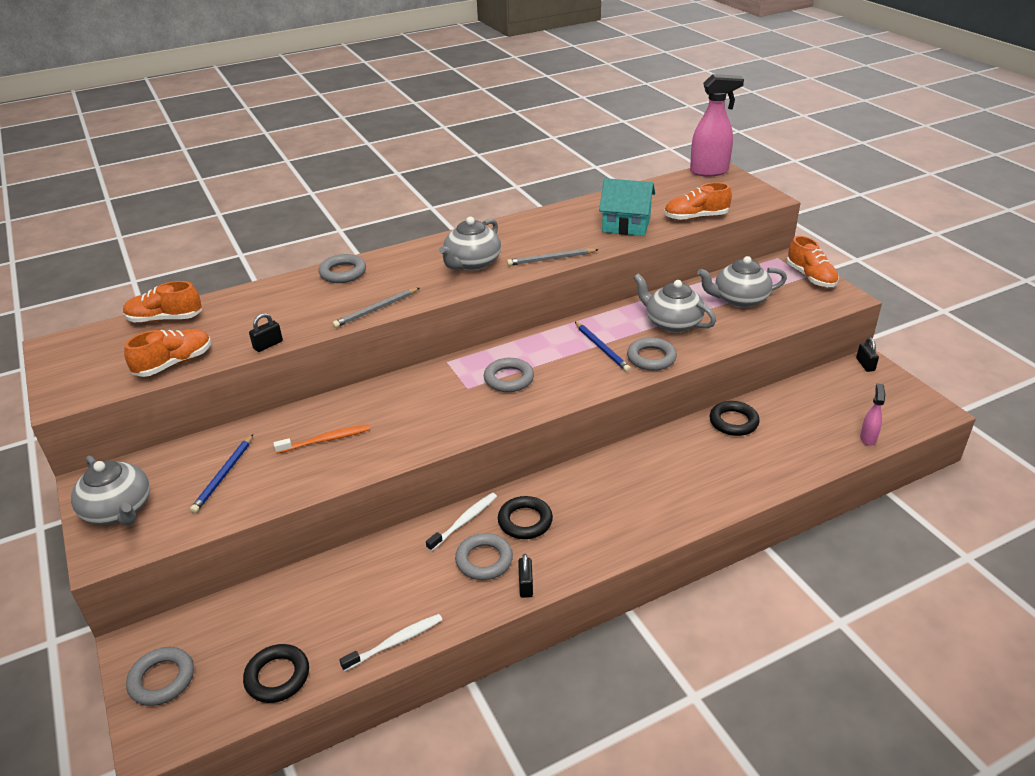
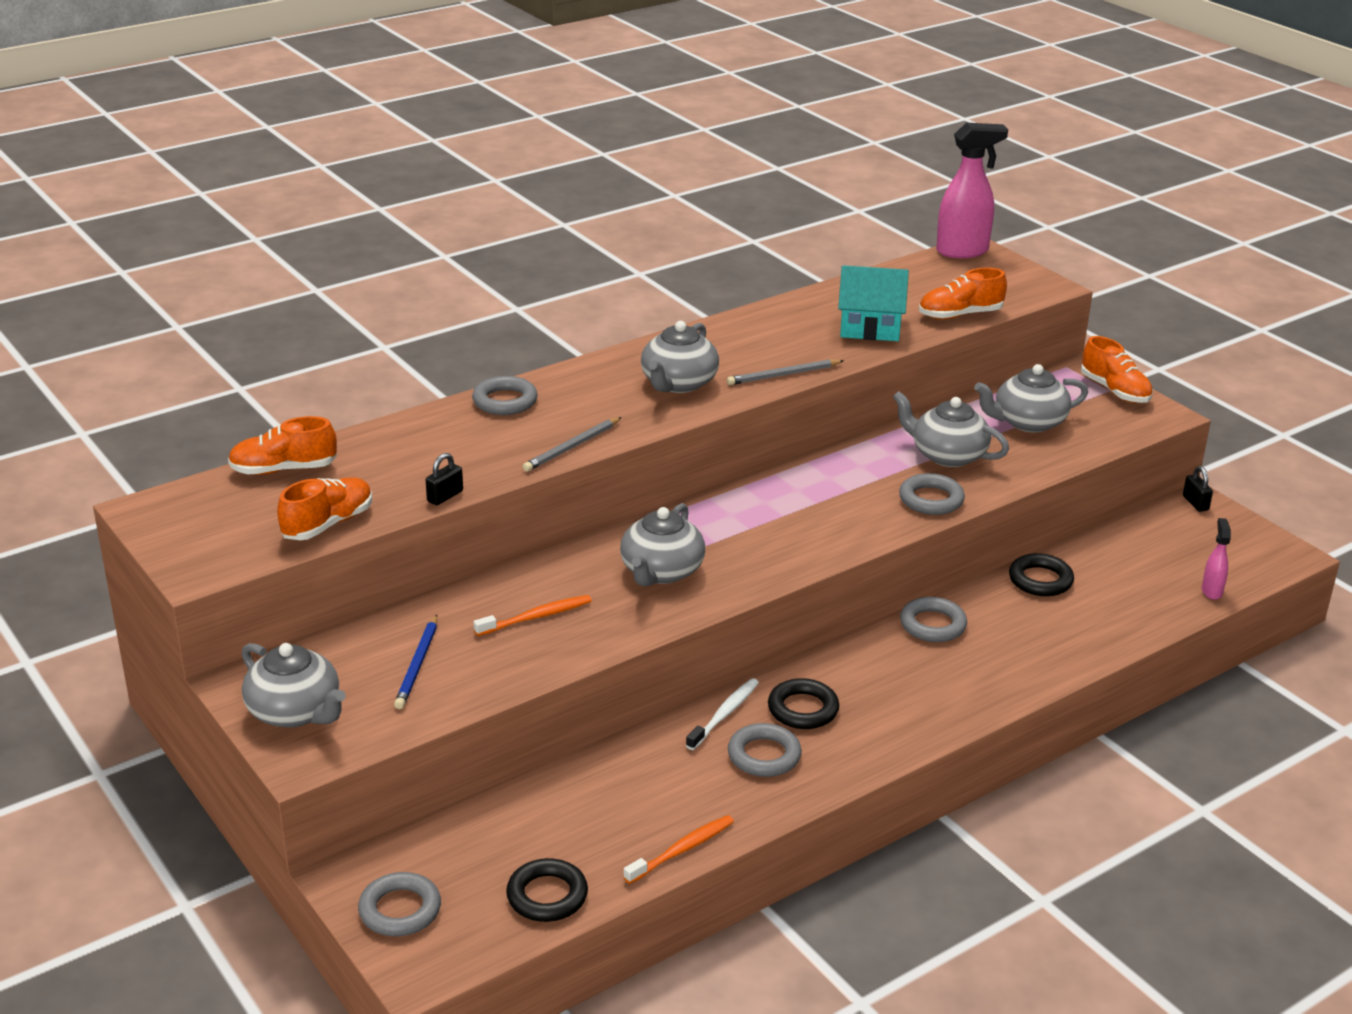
camera: 10 degrees left, 5 degrees down
white toothbrush [339,614,442,671] -> orange toothbrush [624,815,734,884]
grey ring [484,358,534,392] -> grey ring moved to [900,597,967,642]
black padlock [518,554,533,598] -> none
blue pencil [575,322,631,372] -> none
none -> grey teapot [620,503,705,586]

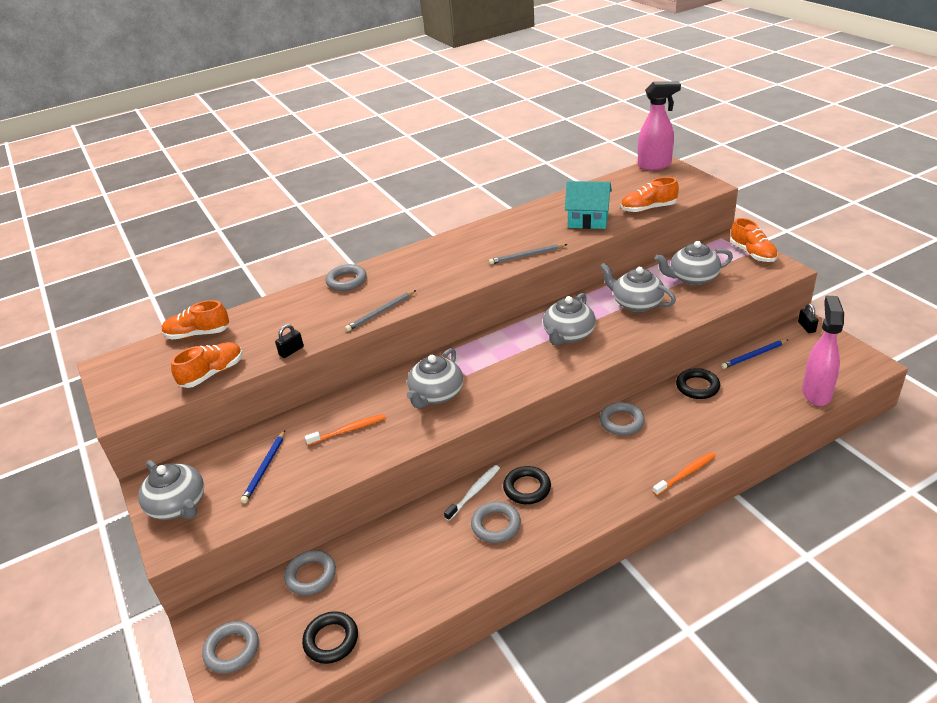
camera: 10 degrees right, 5 degrees up
orange toothbrush [624,815,734,884] -> orange toothbrush moved to [652,452,716,496]
grey teapot [641,321,719,393] -> grey teapot moved to [543,293,596,345]
grey ring [899,473,965,515] -> grey ring moved to [284,550,336,596]
pink spray bottle [1202,518,1231,600] -> pink spray bottle [802,296,844,406], size x1.99
none -> blue pencil [721,340,788,369]

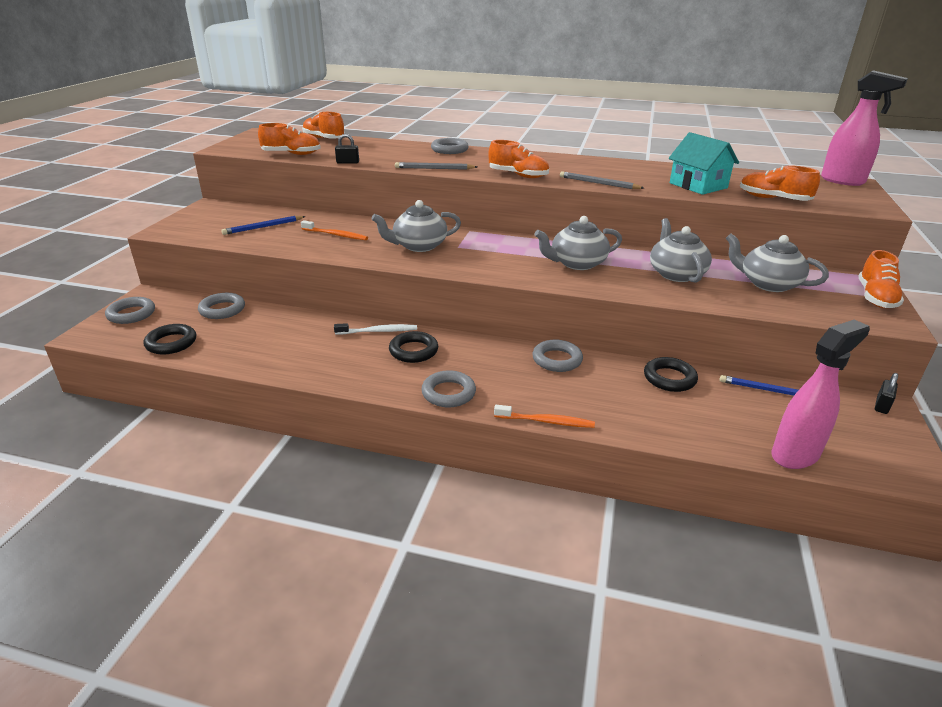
camera: 40 degrees right, 5 degrees down
grey teapot [138,460,204,520] -> none
grey ring [471,501,521,543] -> grey ring moved to [421,370,476,407]
none -> orange shoe [488,140,549,178]

